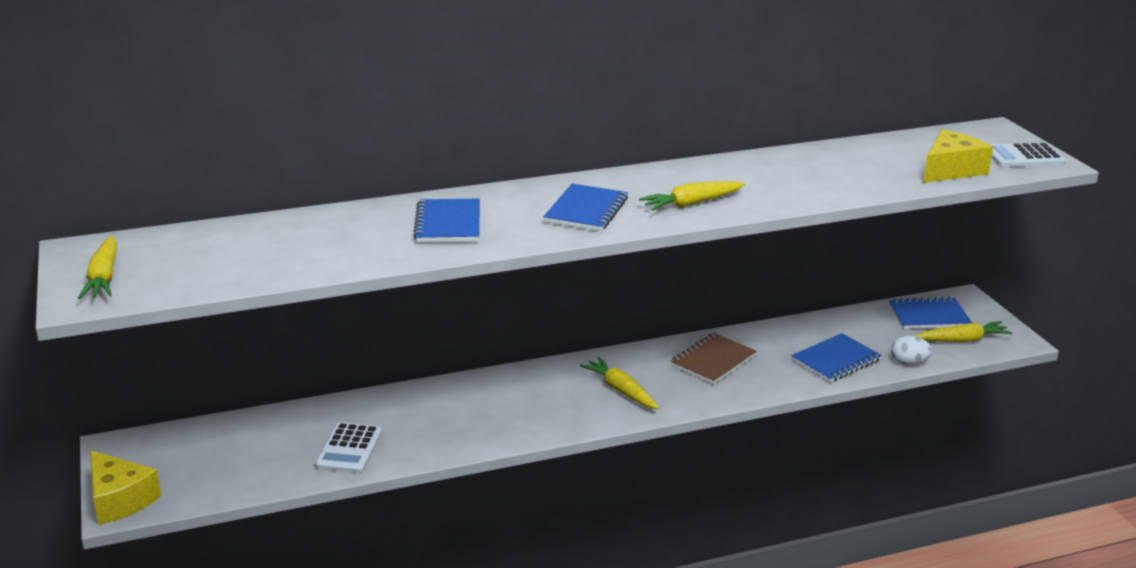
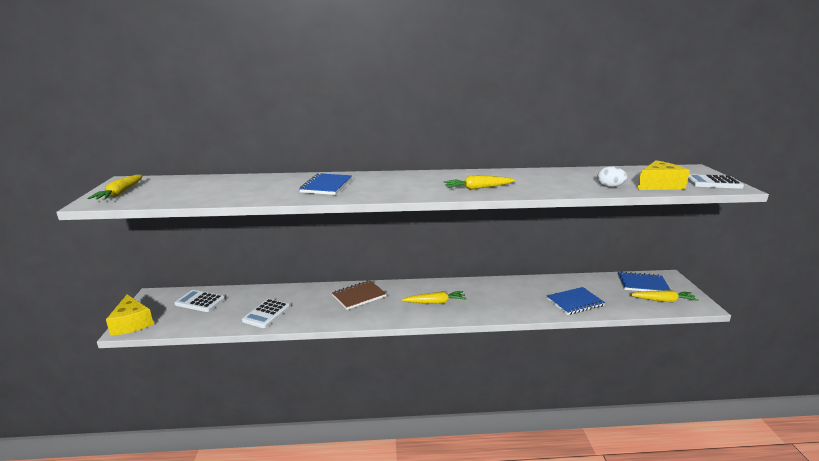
camera: 15 degrees right, 5 degrees down
blue notebook [544,184,628,231] -> none
yellow carrot [580,357,659,409] -> yellow carrot turned 105 degrees clockwise [402,291,467,304]
brown notebook [670,333,757,385] -> brown notebook moved to [332,280,387,310]
white egg [891,336,932,365] -> white egg moved to [597,166,627,187]
none -> white calculator [174,290,225,312]

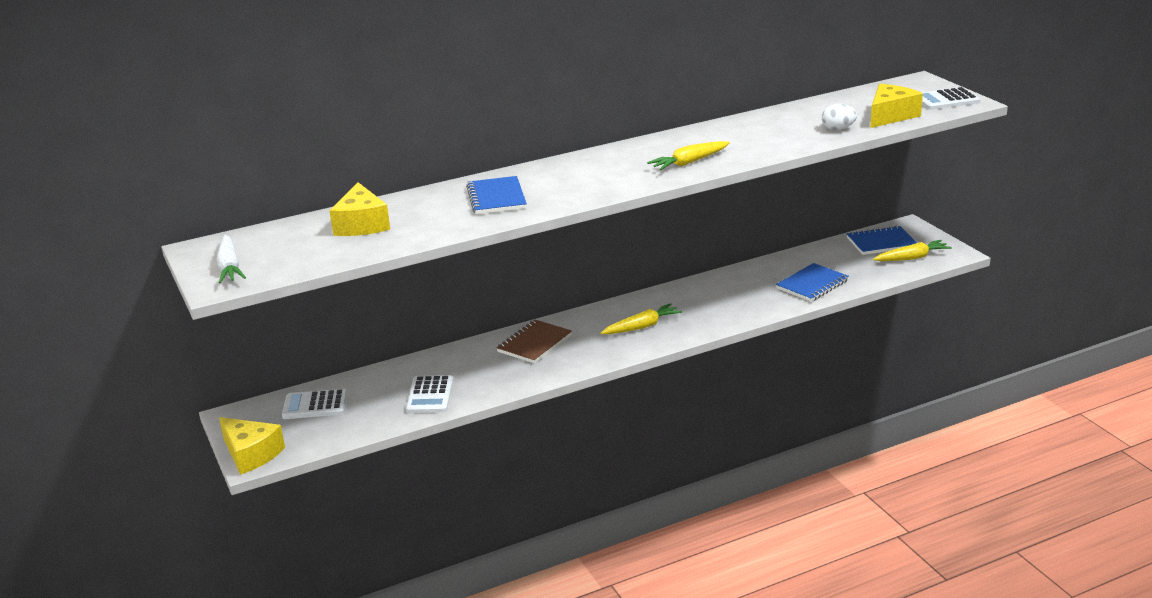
camera: 20 degrees left, 5 degrees up
yellow carrot [87,175,143,200] -> white carrot [217,235,246,283]
none -> yellow cheese [330,182,390,236]

